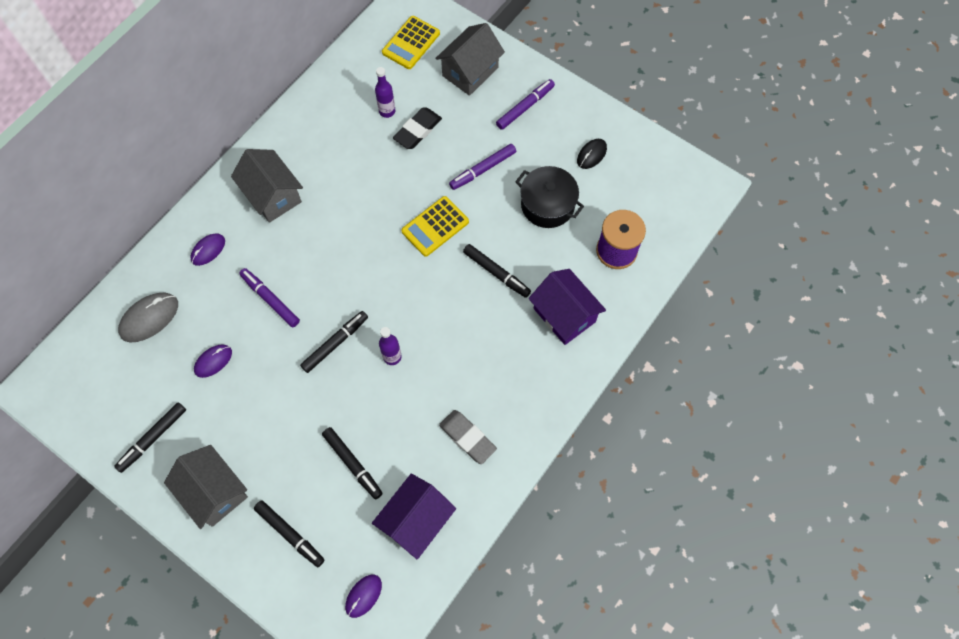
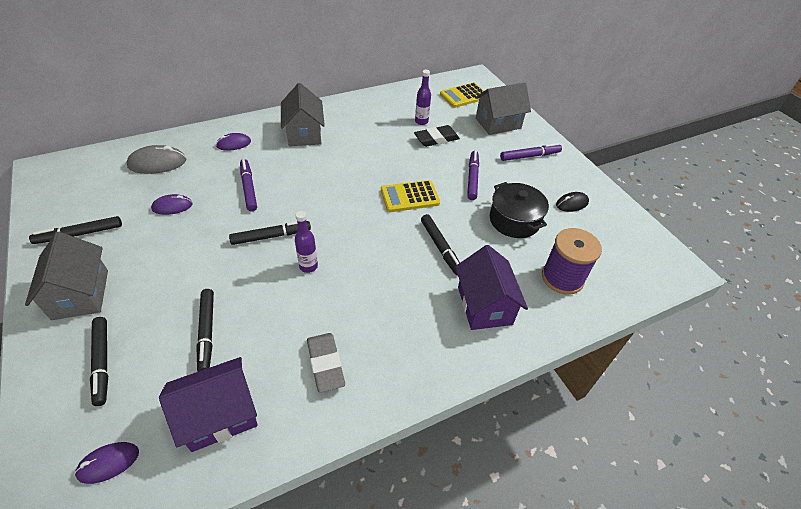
camera: 25 degrees right, 20 degrees down
purple marker [449,144,516,190] -> purple marker turned 105 degrees clockwise [467,151,479,200]

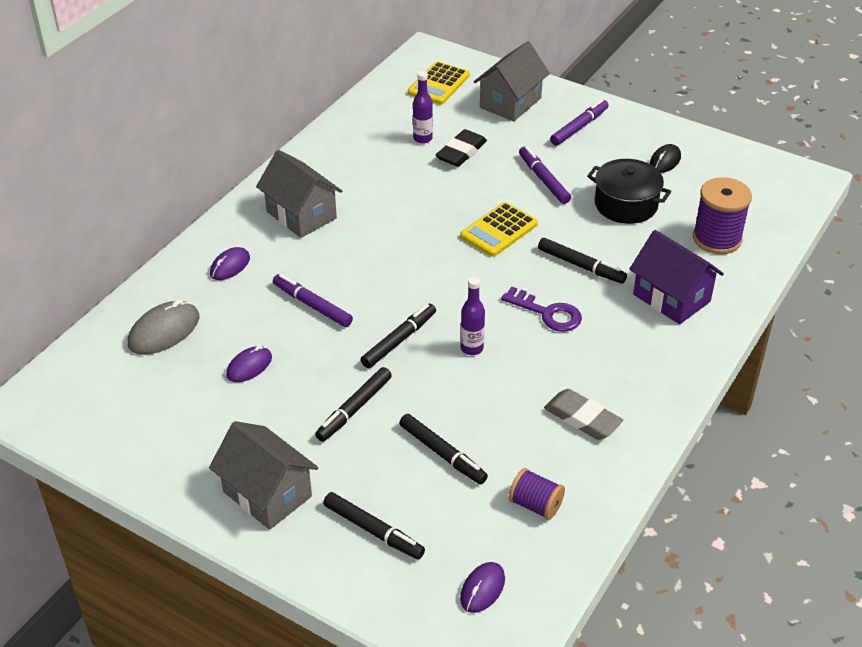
camera: 30 degrees left, 5 degrees down
black marker [29,216,122,244] -> black marker moved to [315,367,392,442]
purple house [159,357,258,452] -> purple spool [509,468,565,520]
none -> purple key [501,286,582,332]

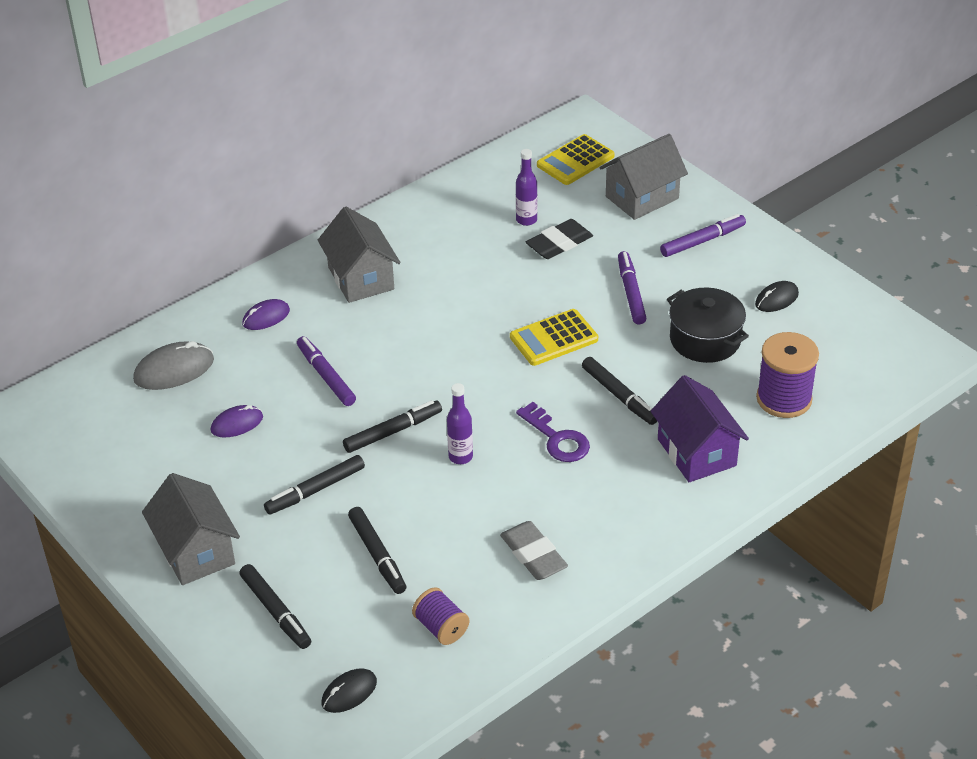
camera: 20 degrees right, 0 degrees up
purple mouse [460,562,505,613] -> black mouse [322,668,377,713]

